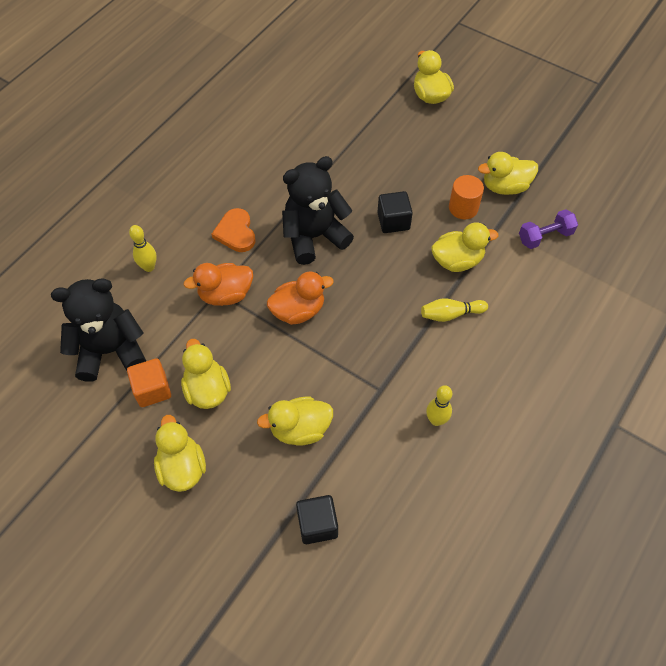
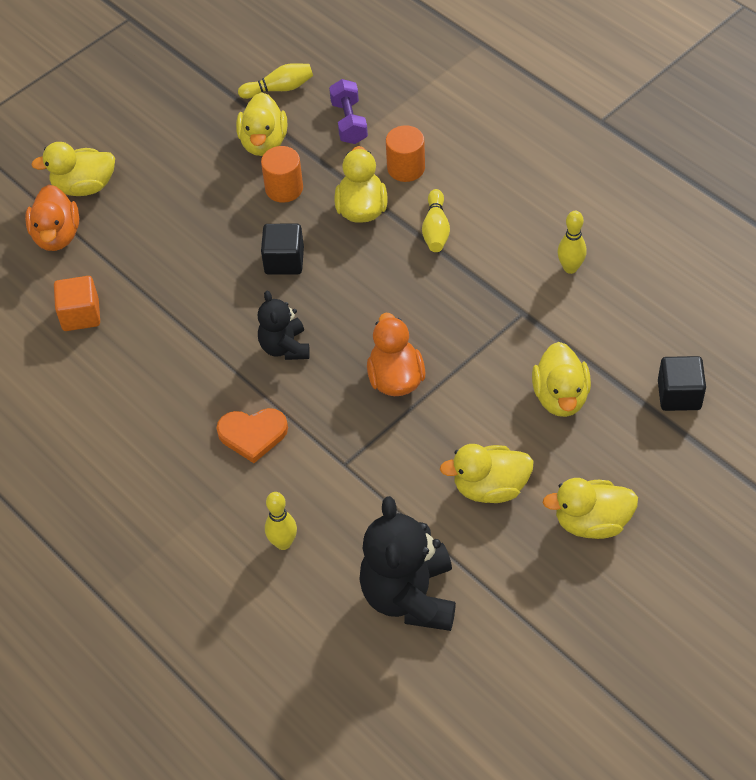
camera: 75 degrees left, 5 degrees down
orange cube [127,358,171,407] -> orange cube moved to [54,276,100,331]
orange duck [184,263,253,306] -> orange duck moved to [25,185,79,251]
black teddy bear [282,156,354,265] -> black teddy bear [258,291,310,360], size x0.58
none -> yellow bowling pin [238,63,313,99]
none -> orange cylinder [386,125,425,182]

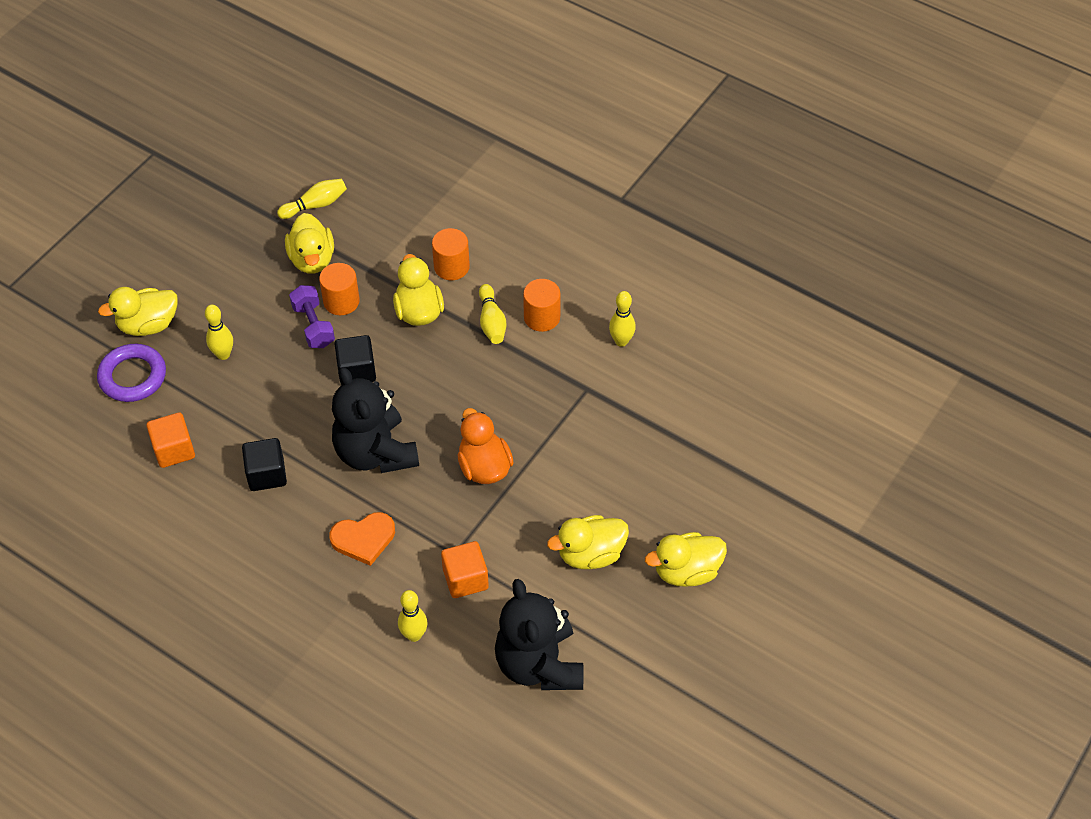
camera: 15 degrees left, 0 degrees up
orange duck [25,185,79,251] -> purple ring [97,344,166,402]
black teddy bear [258,291,310,360] -> black teddy bear [332,367,419,473], size x1.72
purple dumbbell [329,79,368,144] -> purple dumbbell moved to [289,285,335,348]
yellow duck [532,342,591,417] -> none
black cube [658,356,706,411] -> black cube moved to [242,438,287,491]
none -> yellow bowling pin [205,305,233,360]
none -> orange cube [441,541,489,598]
none -> orange cylinder [523,279,561,332]

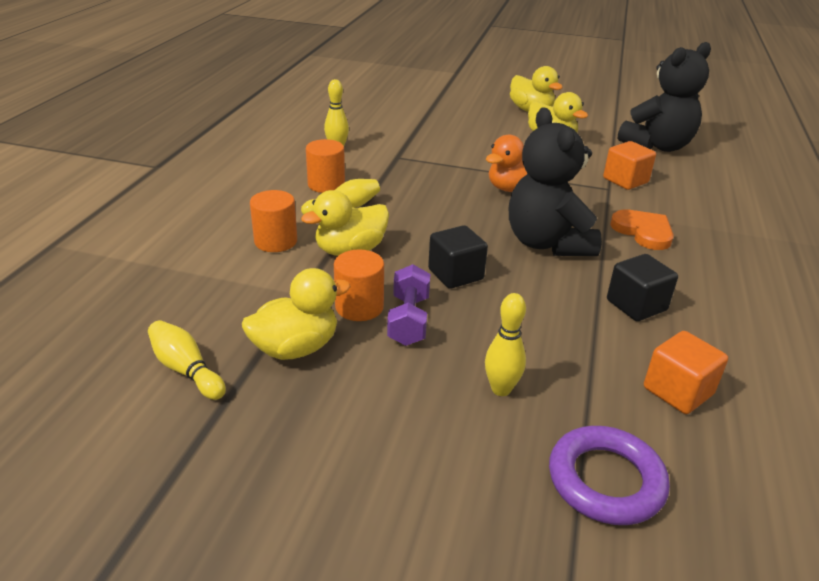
camera: 110 degrees left, 20 degrees down
yellow duck [98,287,178,336] -> none
purple dumbbell [289,285,335,348] -> purple dumbbell turned 45 degrees counterclockwise [387,264,430,346]
black teddy bear [332,367,419,473] -> black teddy bear turned 120 degrees clockwise [509,107,602,256]
yellow bowling pin [398,590,428,642] -> none

